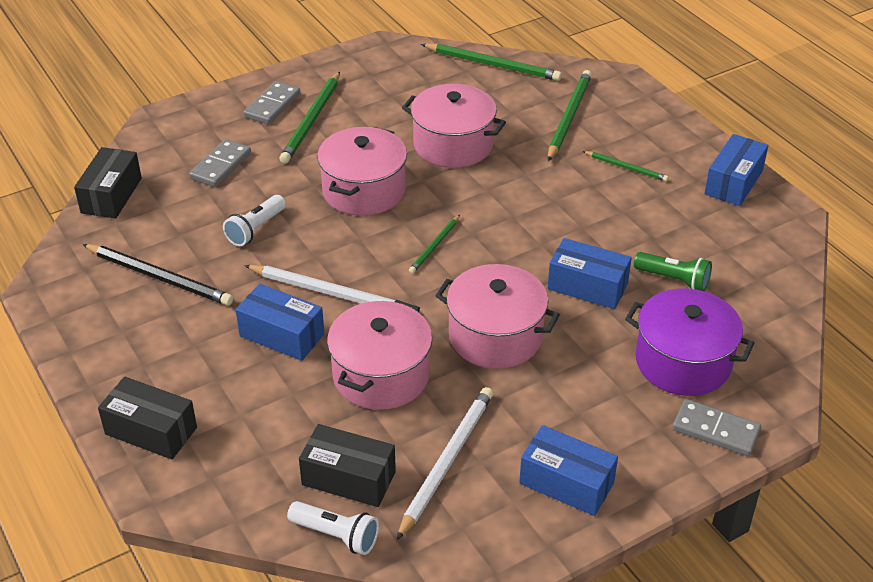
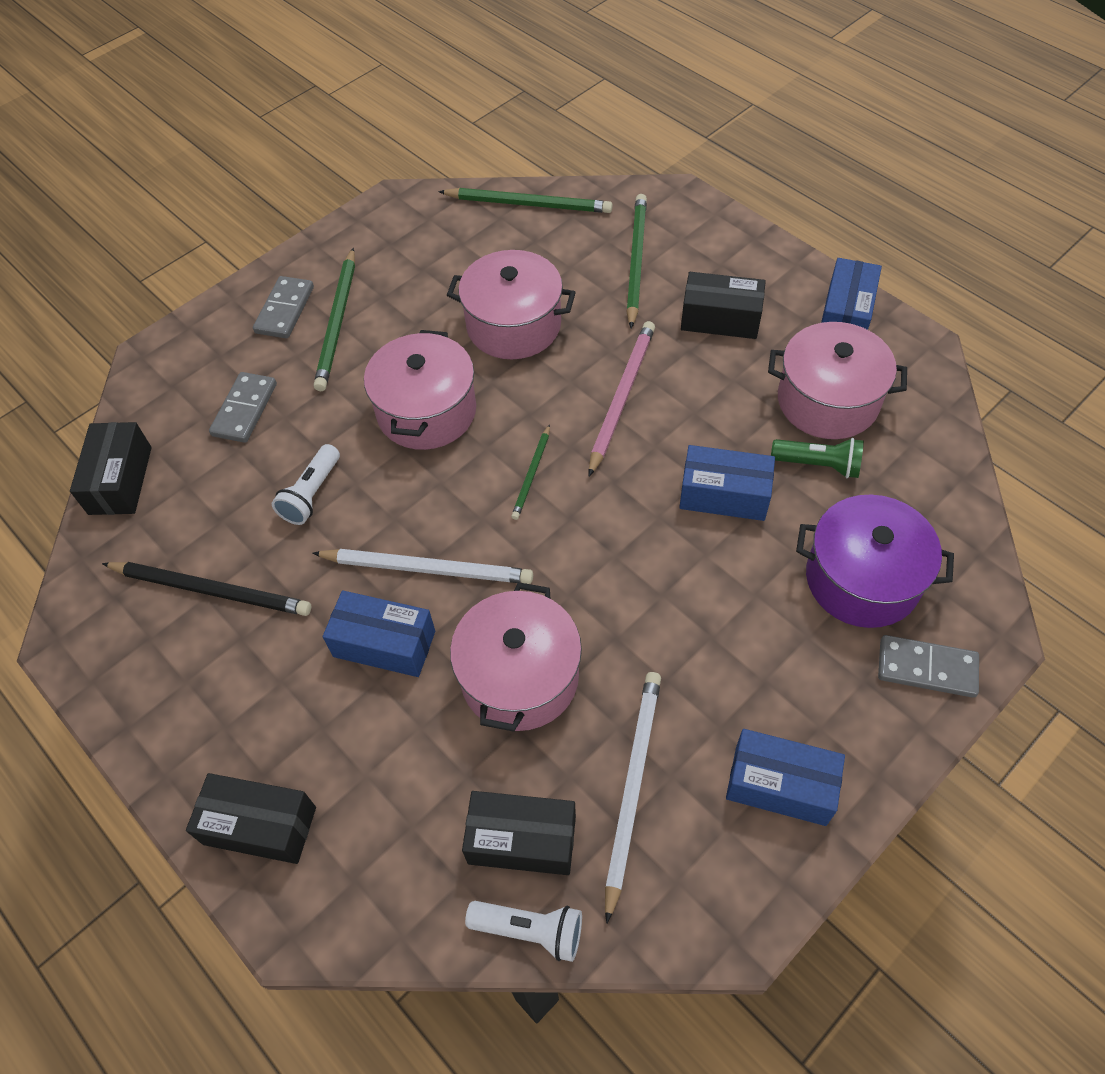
camera: 10 degrees left, 15 degrees up
pink pot [435,264,560,369] -> pink pot moved to [768,322,907,439]
green pencil [583,151,668,181] -> black box [681,272,766,339]
none -> pink pencil [589,321,655,476]

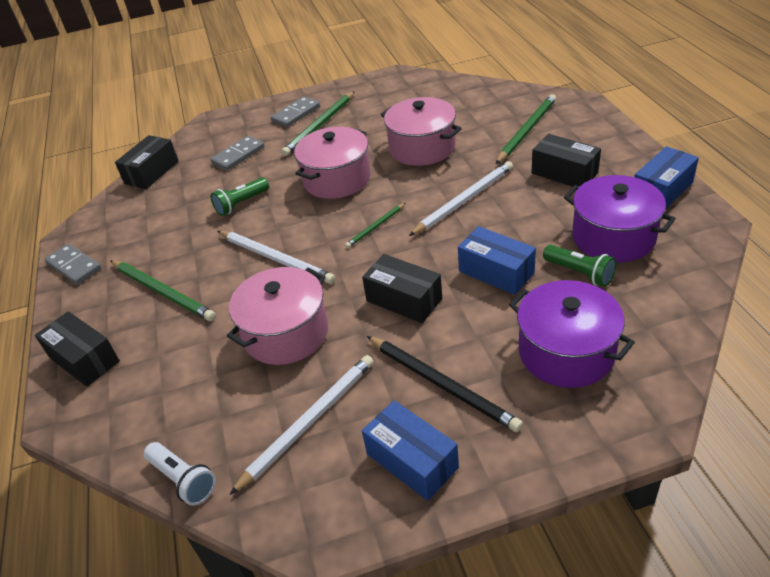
camera: 30 degrees right, 15 degrees down
black pencil [102,562,311,616] -> black pencil moved to [367,336,523,432]
white flashlight [272,444,340,525] -> green flashlight [211,177,269,216]
blue box [323,590,435,677] -> none
green pencil [438,188,613,213] -> green pencil moved to [110,260,216,321]
black box [462,791,576,875] -> black box moved to [362,254,442,323]
pink pencil [589,321,655,476] -> white pencil [409,161,513,236]
pink pot [768,322,907,439] -> purple pot [564,175,676,263]
grey domino [878,635,979,698] -> grey domino moved to [45,244,101,285]

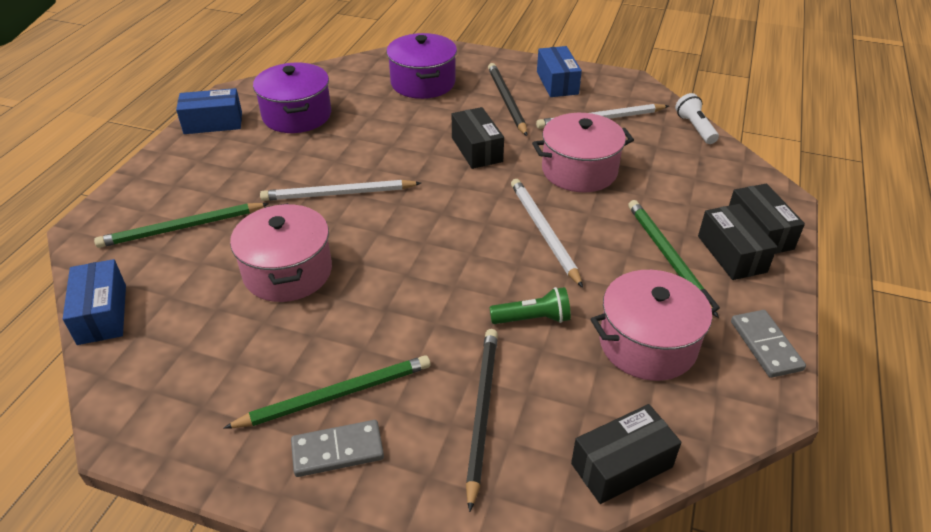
camera: 150 degrees left, 0 degrees up
grey domino [211,136,264,171] -> black pencil [466,329,498,512]
pink pot [294,127,371,199] -> pink pot moved to [591,270,720,381]
green pencil [345,203,405,248] -> none
blue box [458,226,536,295] -> blue box moved to [63,259,126,345]
black box [532,134,601,187] -> black box moved to [698,204,777,280]
green flashlight [543,245,616,287] -> none

